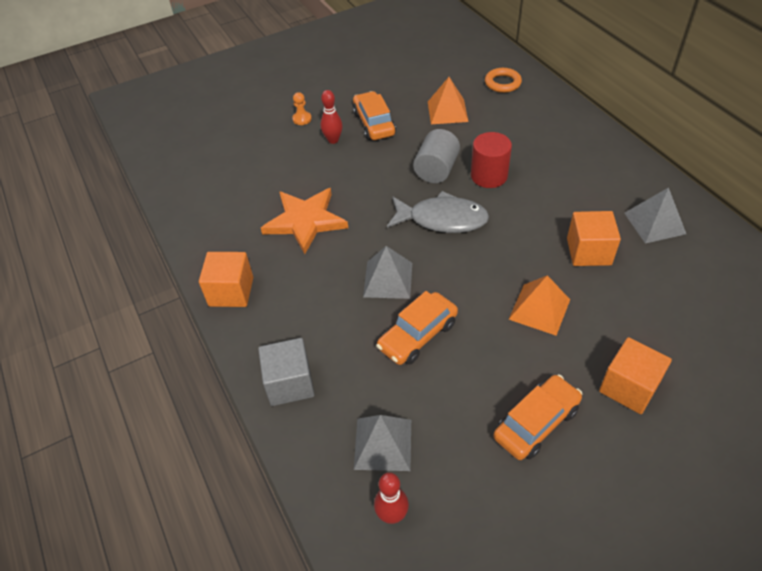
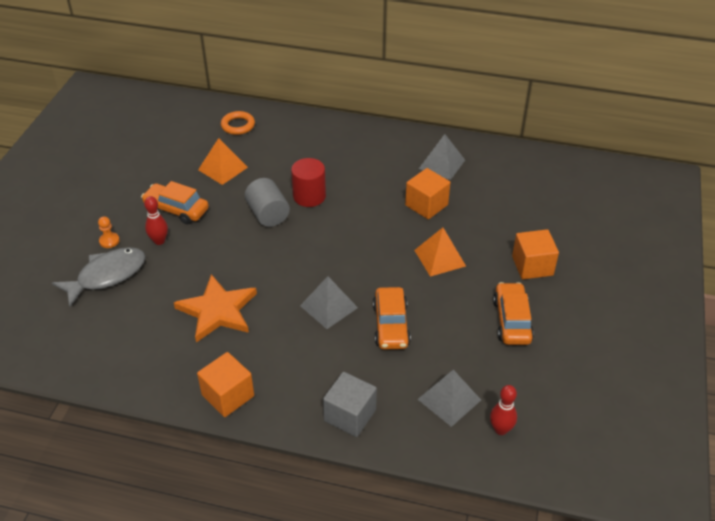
camera: 50 degrees left, 5 degrees down
grey fish [387,191,489,233] -> grey fish moved to [52,247,146,307]

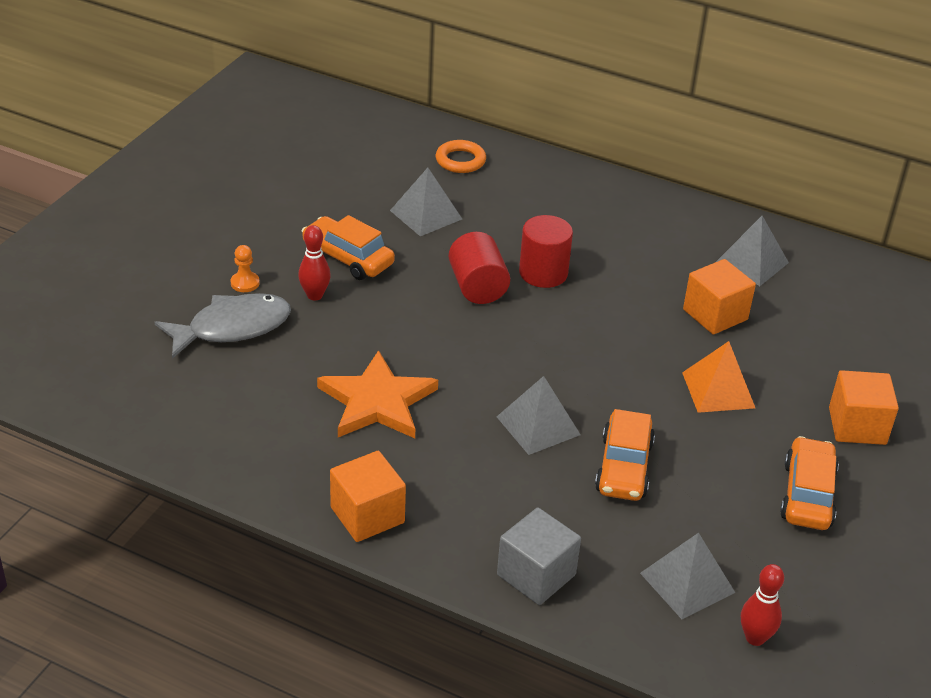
camera: 10 degrees right, 5 degrees down
orange pyramid [198,138,248,185] -> grey pyramid [390,168,462,236]
grey cylinder [245,178,290,227] -> red cylinder [449,232,510,304]

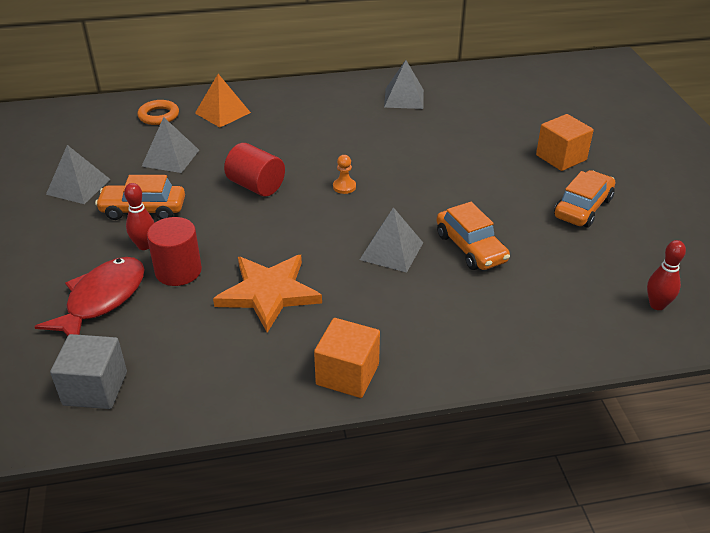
camera: 35 degrees left, 0 degrees up
grey fish [155,293,291,359] -> red fish [34,257,145,336]
orange pawn [231,245,260,292] -> orange pawn moved to [333,155,356,194]
grey cube [497,507,581,605] -> grey cube moved to [50,334,127,409]
red cylinder [519,215,573,288] -> red cylinder moved to [147,217,202,286]
grey pyramid [640,533,735,619] -> grey pyramid moved to [46,145,111,204]
orange pyramid [682,341,755,413] -> orange pyramid moved to [195,74,251,128]
orange cube [683,259,756,334] -> none
orange car [780,436,839,530] -> orange car turned 60 degrees clockwise [554,170,615,228]

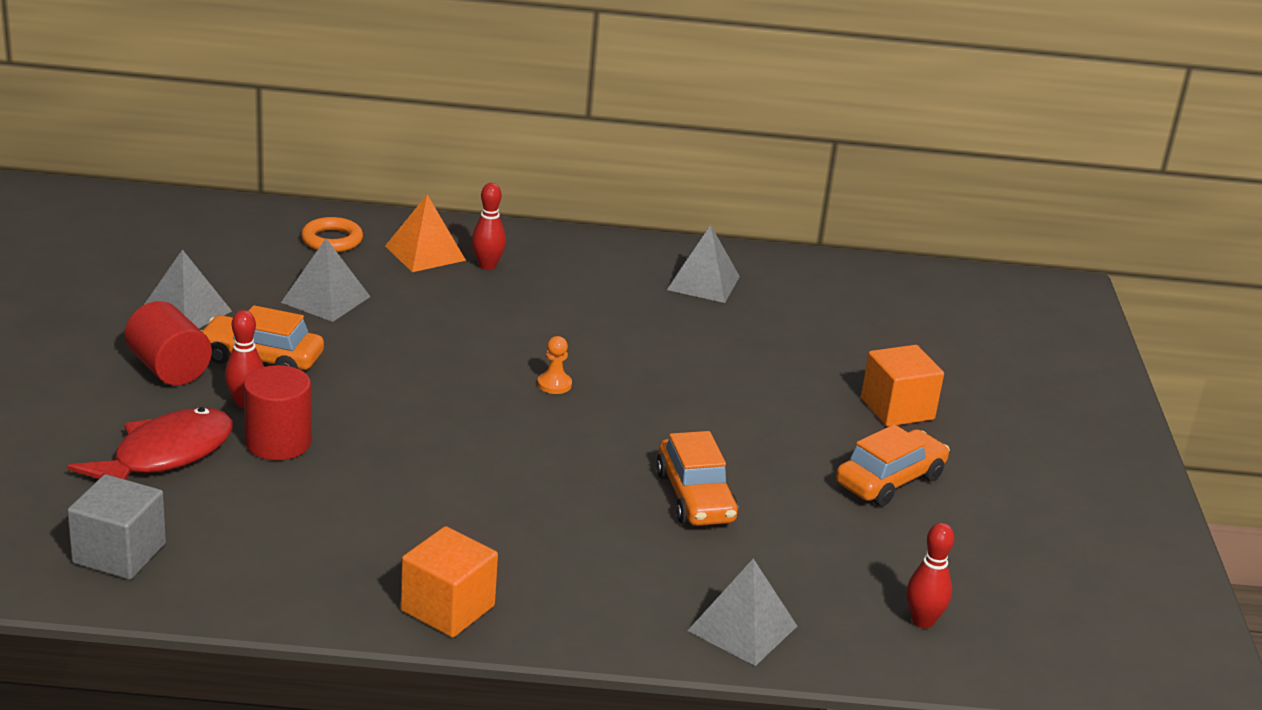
camera: 10 degrees right, 10 degrees down
orange star [213,255,322,333] -> none
red cylinder [224,143,285,197] -> red cylinder moved to [125,301,212,386]
grey pyramid [360,207,423,273] -> grey pyramid moved to [688,559,797,666]
none -> red bowling pin [472,183,506,270]

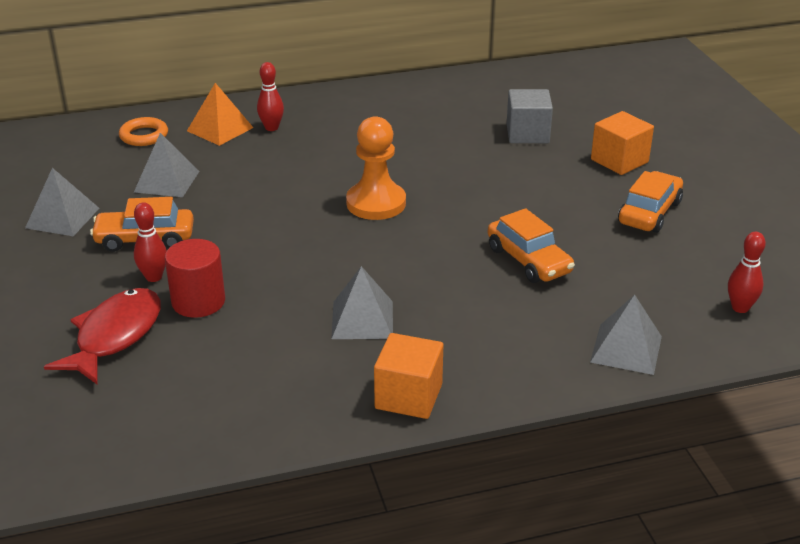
camera: 15 degrees left, 5 degrees up
grey cube [67,474,166,580] -> grey cube moved to [507,89,553,143]
red cylinder [125,301,212,386] -> none
orange pawn [537,336,572,394] -> orange pawn [346,116,406,220], size x2.22
grey pyramid [667,225,740,303] -> grey pyramid moved to [331,266,393,339]

